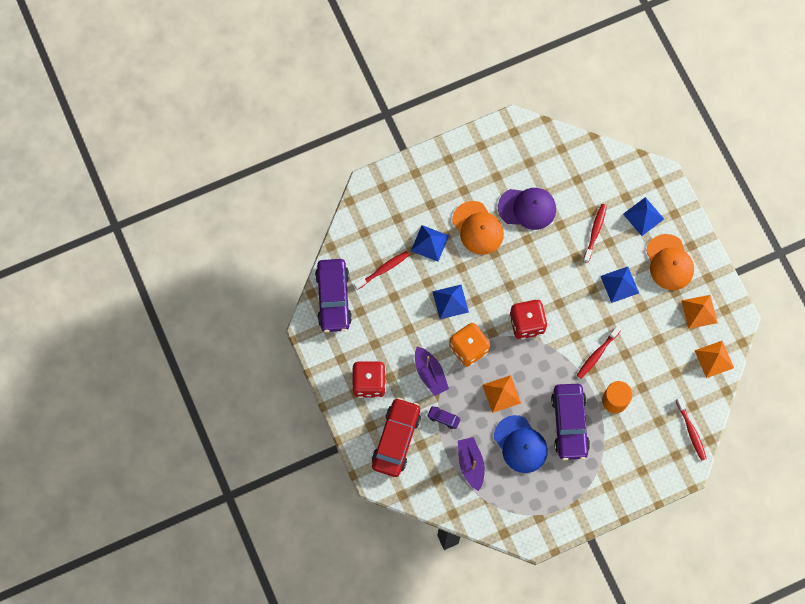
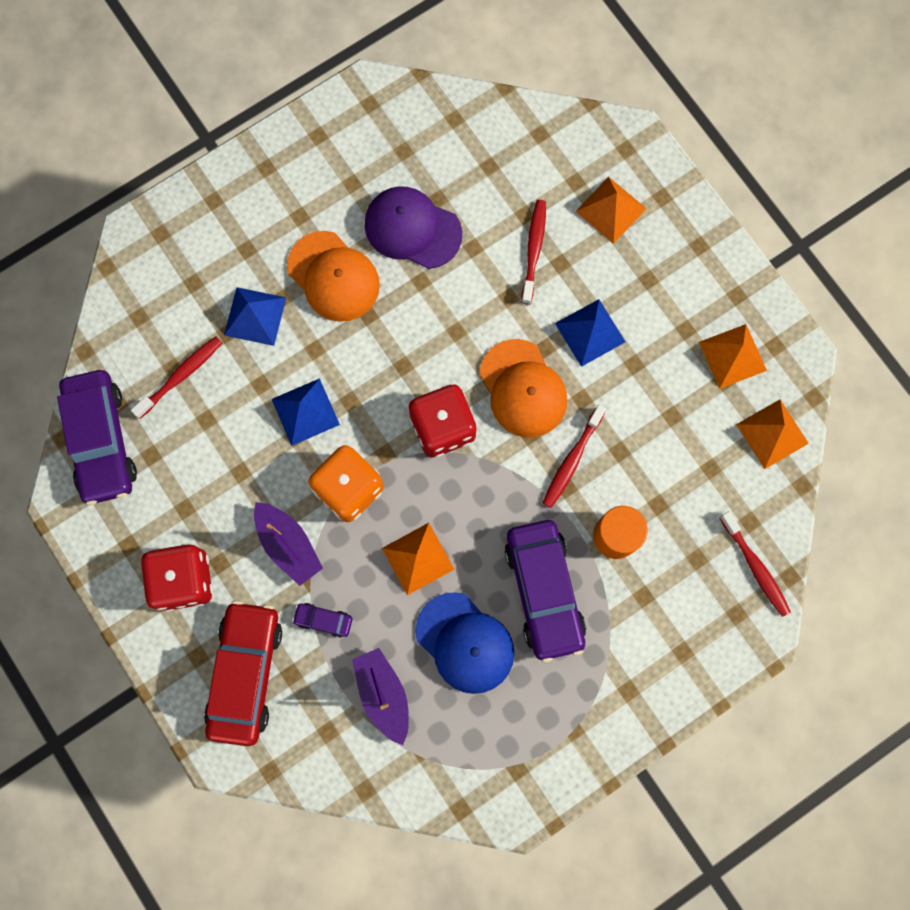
camera: 10 degrees left, 5 degrees up
purple cap [498,188,556,230] -> purple cap turned 150 degrees counterclockwise [365,186,462,269]
blue pyramid [623,197,664,236] -> orange pyramid [575,177,647,244]
orange cap [646,234,694,290] -> orange cap moved to [479,339,567,438]

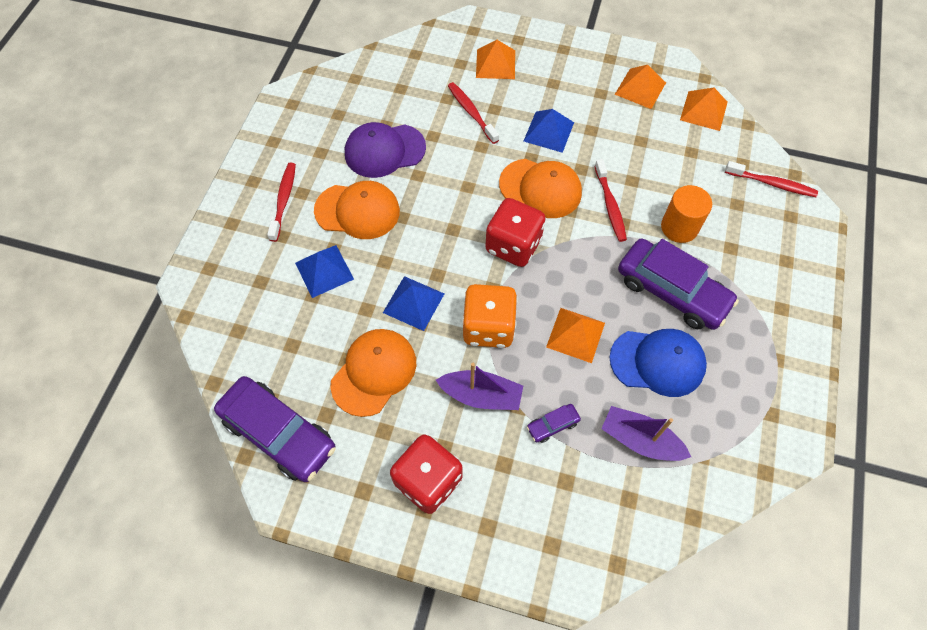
camera: 40 degrees left, 15 degrees down
red toothbrush [131,336,222,419] -> red toothbrush moved to [267,163,296,242]
red car [204,601,282,746] -> none
none -> orange cap [330,329,416,417]

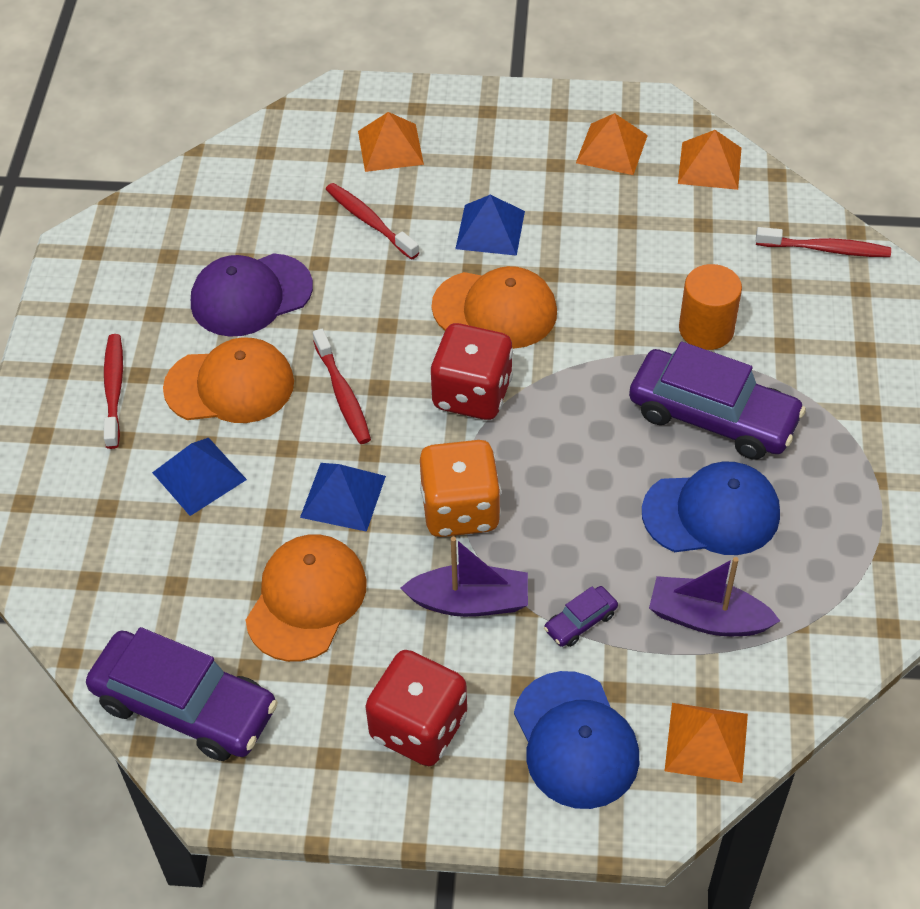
camera: 10 degrees left, 10 degrees down
orange pyramid [546,308,605,363] -> orange pyramid moved to [665,703,748,783]
red toothbrush [594,159,627,242] -> red toothbrush moved to [313,329,371,444]
none -> blue cap [514,671,639,809]

